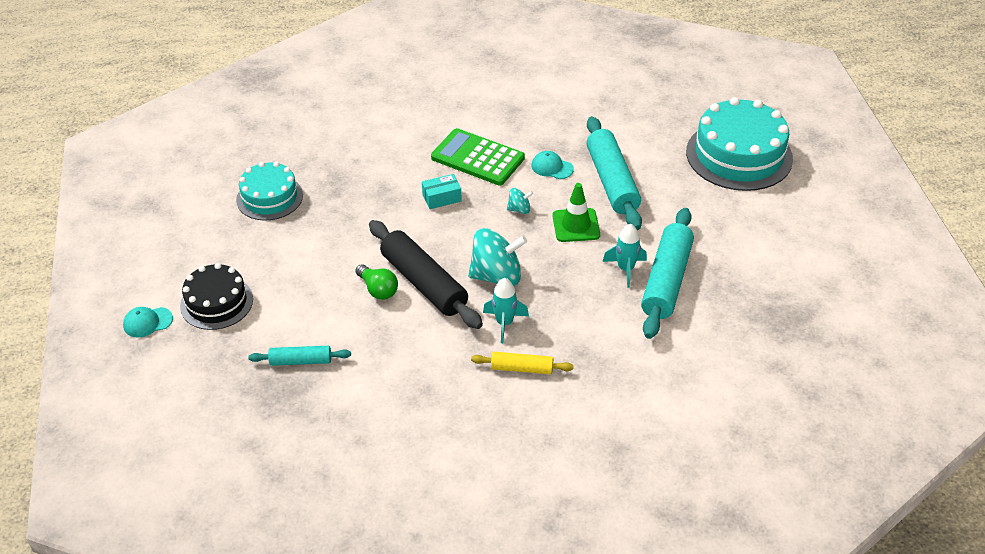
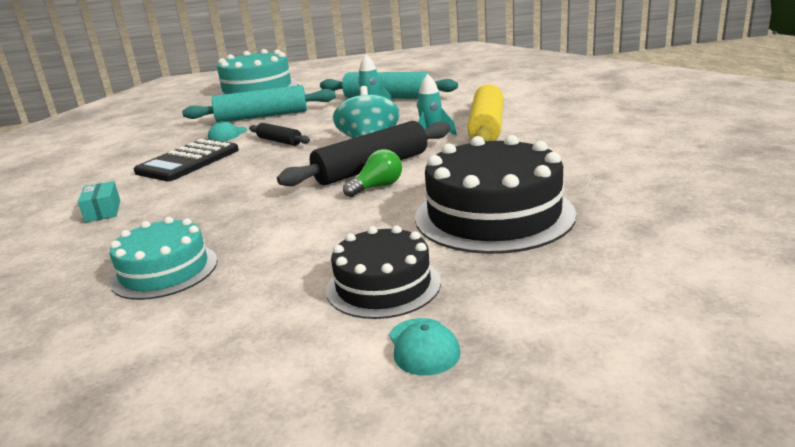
camera: 85 degrees left, 20 degrees down
turquoise rolling pin [248,346,351,366] -> black cake [415,135,576,254]
turquoise box [422,174,462,209] -> turquoise box moved to [78,181,120,223]
green calculator [431,128,525,185] -> black calculator [133,139,239,181]
yellow rolling pin [471,352,574,374] -> yellow rolling pin [467,84,503,141], size x1.90
turquoise spinning top [507,188,533,214] -> black rolling pin [249,123,310,146]
green traffic cone [552,183,600,242] -> none

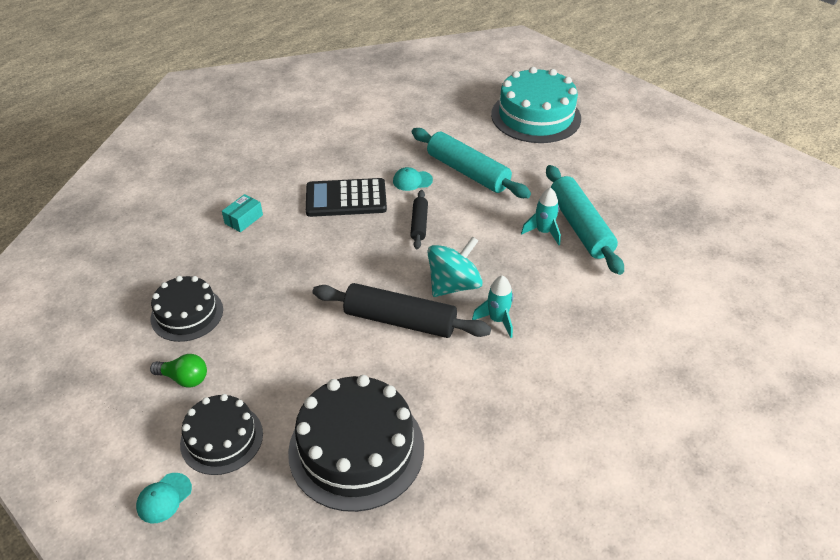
camera: 50 degrees right, 20 degrees up
turquoise cake [109,217,218,300] -> black cake [151,276,223,342]
green light bulb [343,149,402,197] -> green light bulb moved to [150,354,207,387]
yellow rolling pin [467,84,503,141] -> none

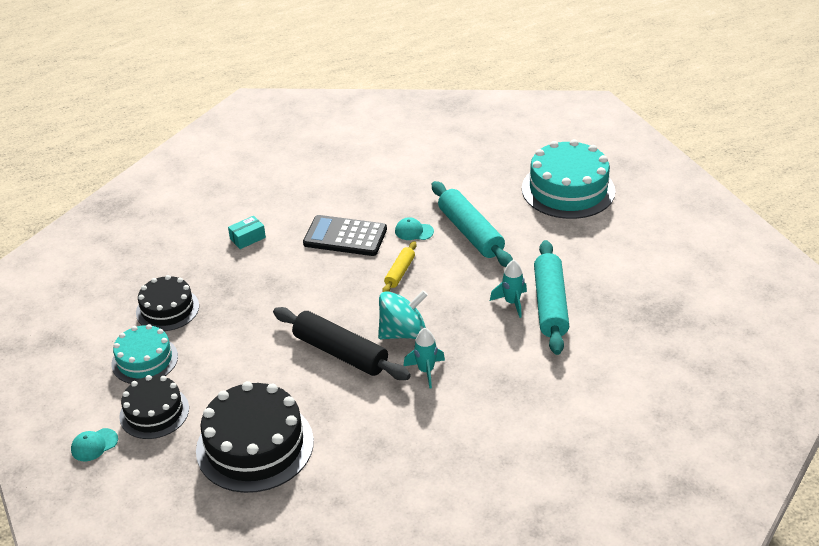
camera: 20 degrees right, 5 degrees down
green light bulb [150,354,207,387] -> turquoise cake [112,324,178,384]
black rolling pin [410,190,428,249] -> yellow rolling pin [382,241,416,292]

